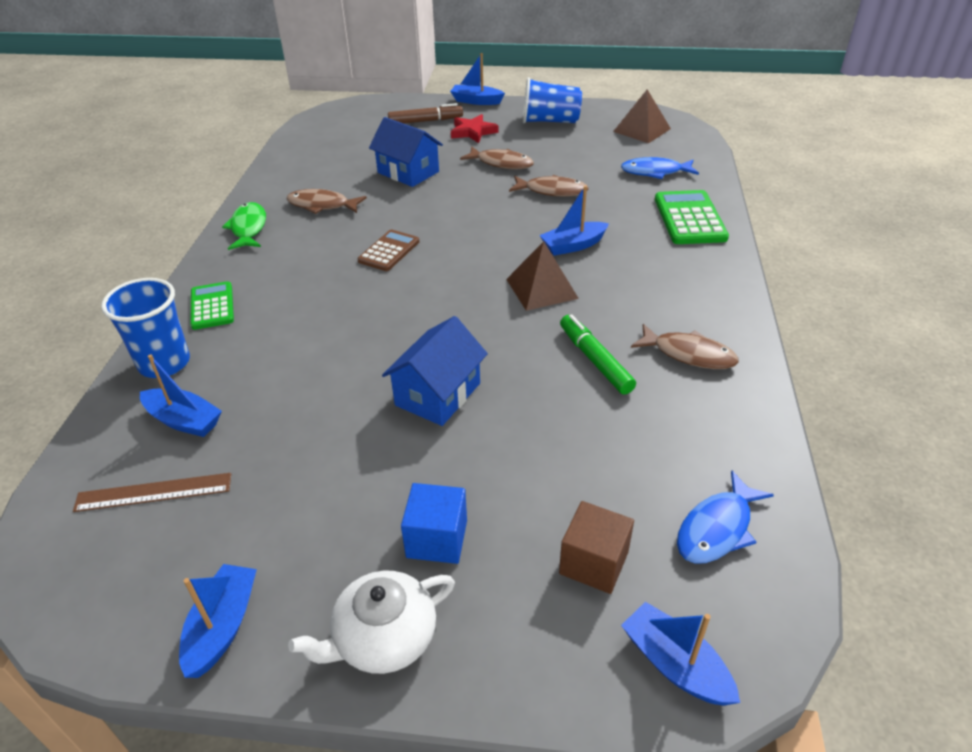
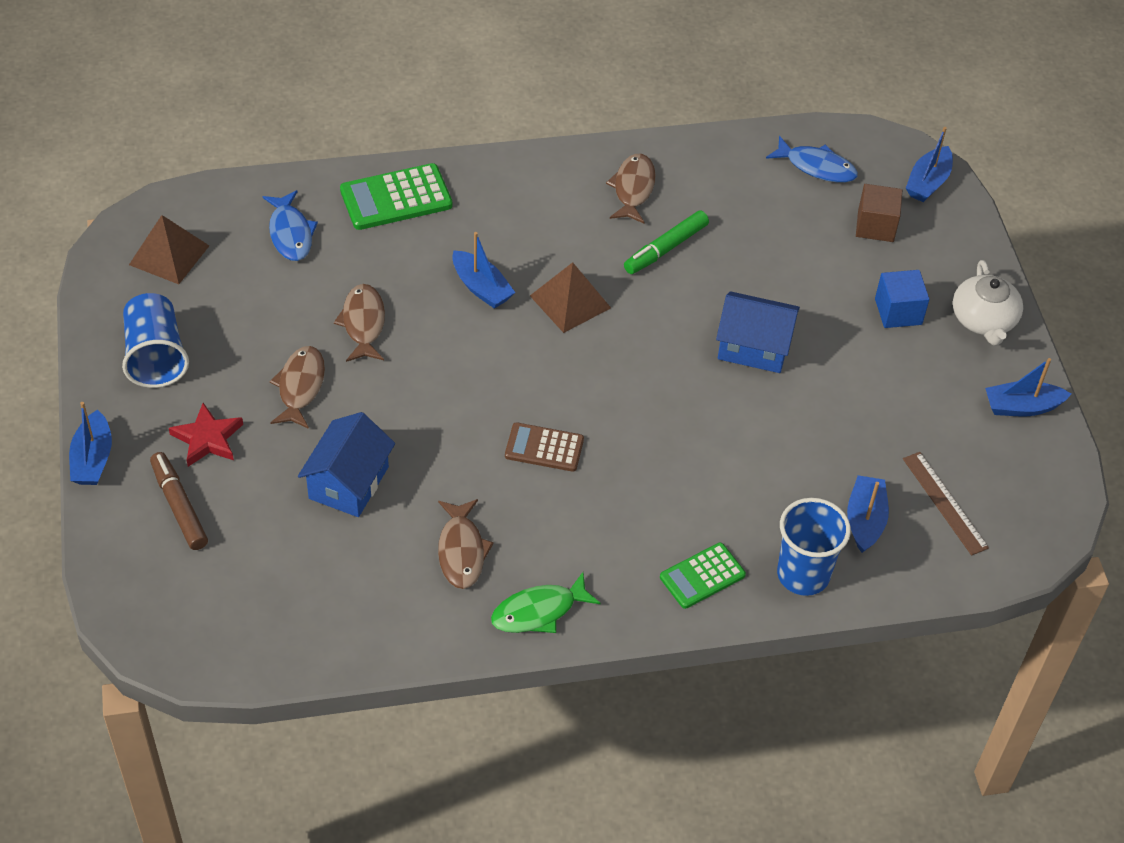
camera: 110 degrees left, 10 degrees up
white teapot [288,571,455,674] -> white teapot turned 45 degrees clockwise [953,260,1023,346]

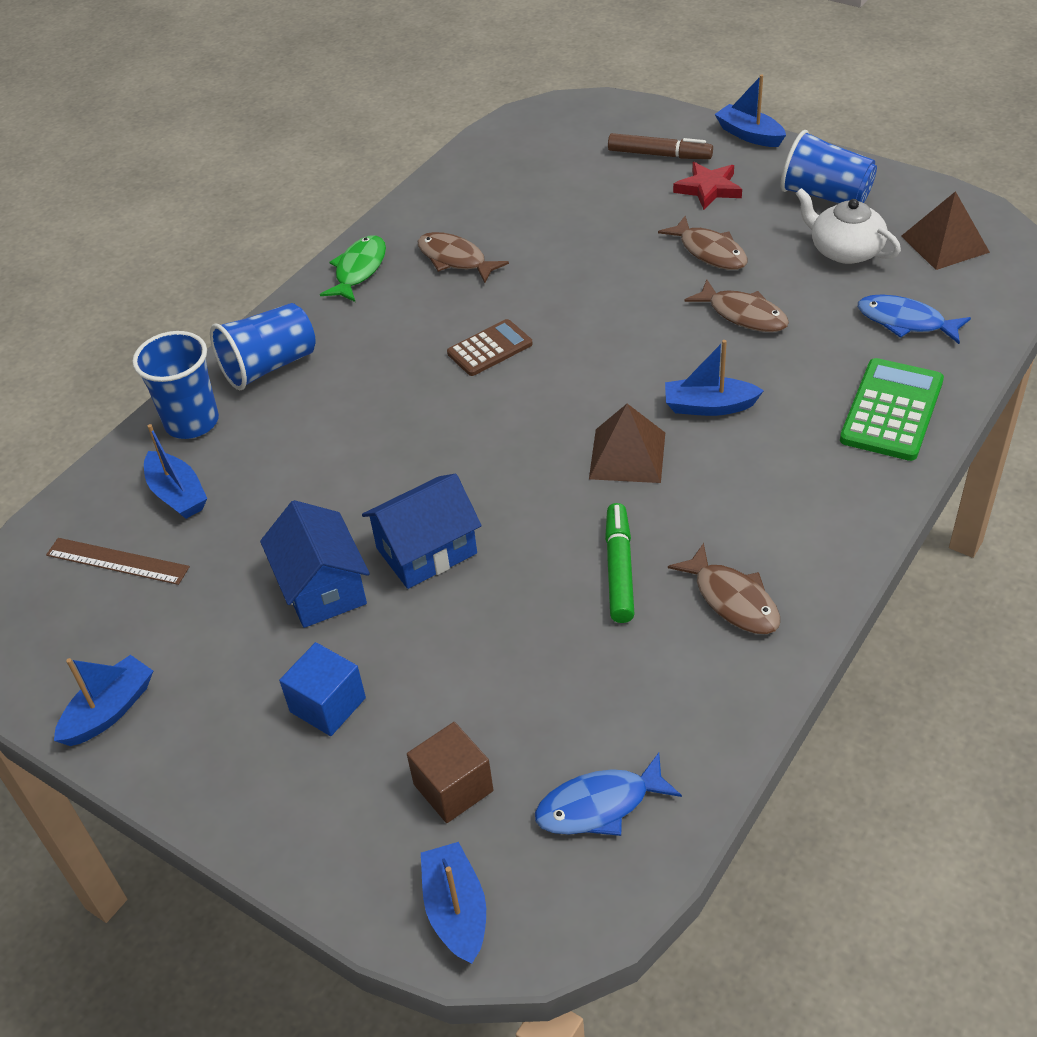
camera: 140 degrees right, 5 degrees down
blue house [298,412,395,517] -> blue house moved to [260,500,370,628]
green calculator [660,543,746,609] -> blue cup [210,303,316,390]
white teapot [953,260,1023,346] -> white teapot moved to [795,188,901,264]

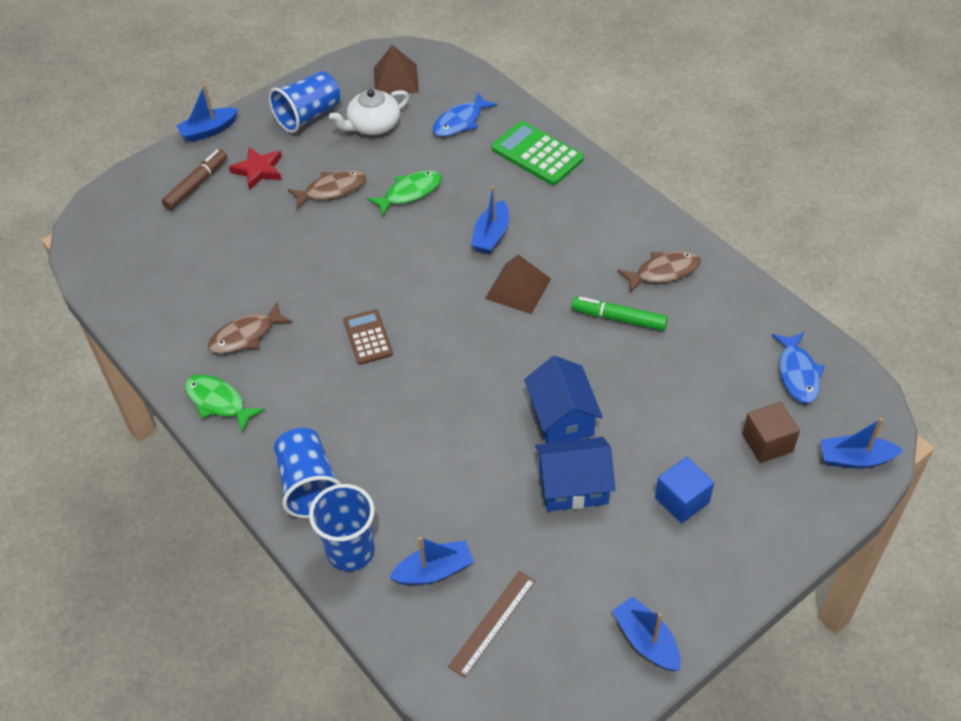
camera: 75 degrees left, 5 degrees up
brown fish [684,279,789,332] -> green fish [367,170,442,217]

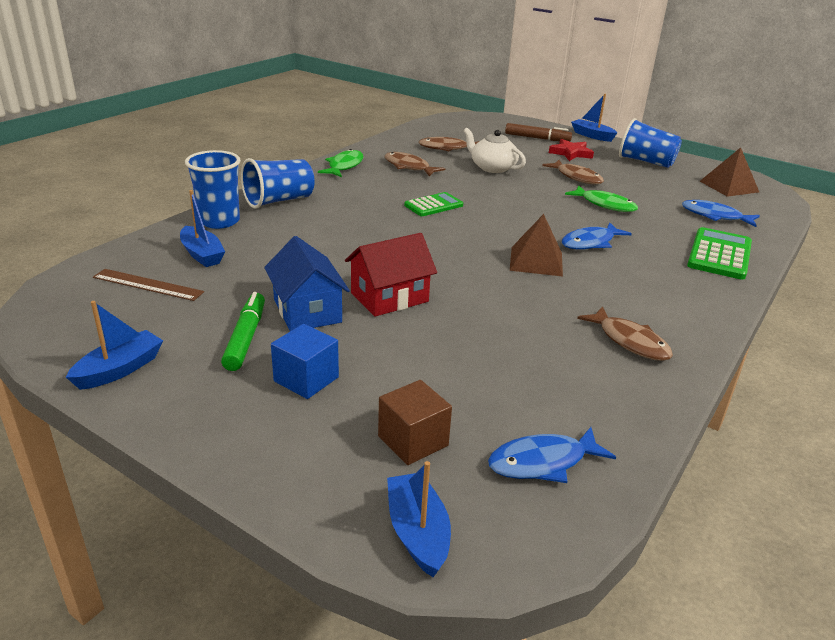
camera: 70 degrees right, 20 degrees down
white teapot [329,89,409,135] -> white teapot moved to [463,128,526,173]
brown calculator [343,309,393,365] -> green calculator [404,192,463,216]
blue boat [471,186,509,254] -> blue fish [562,222,632,250]
blue house [524,356,603,444] -> red house [345,233,437,317]
green marker [571,297,668,331] -> green marker moved to [221,292,265,371]
none -> brown fish [419,137,479,152]

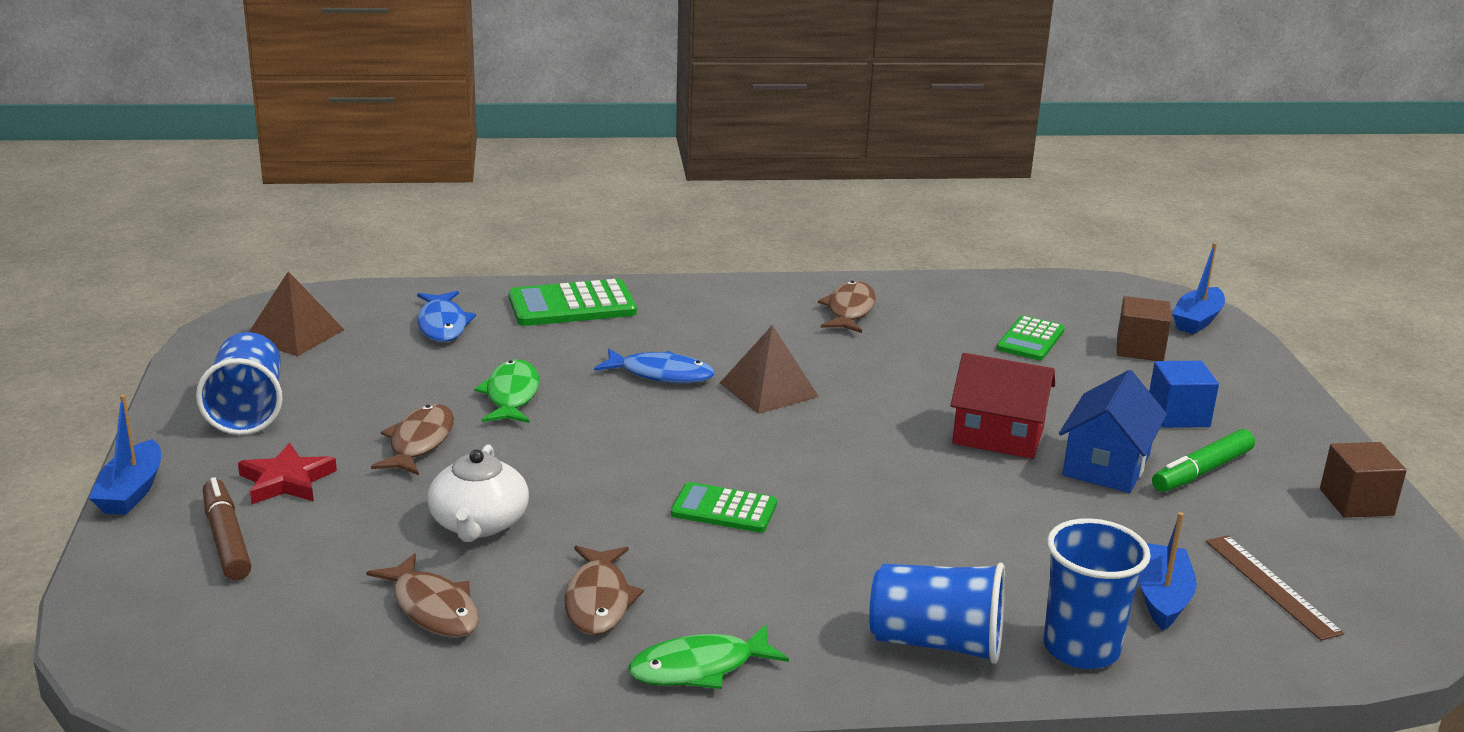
camera: 130 degrees left, 5 degrees down
blue boat [66,301,163,390] -> brown cube [1320,442,1407,518]
blue fish [488,427,616,483] -> none
none -> green calculator [997,316,1065,361]

